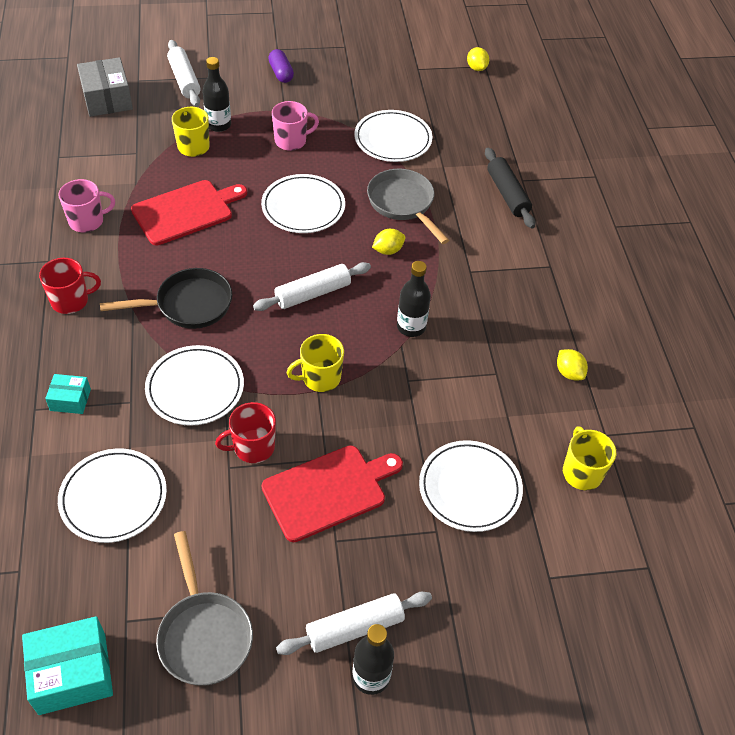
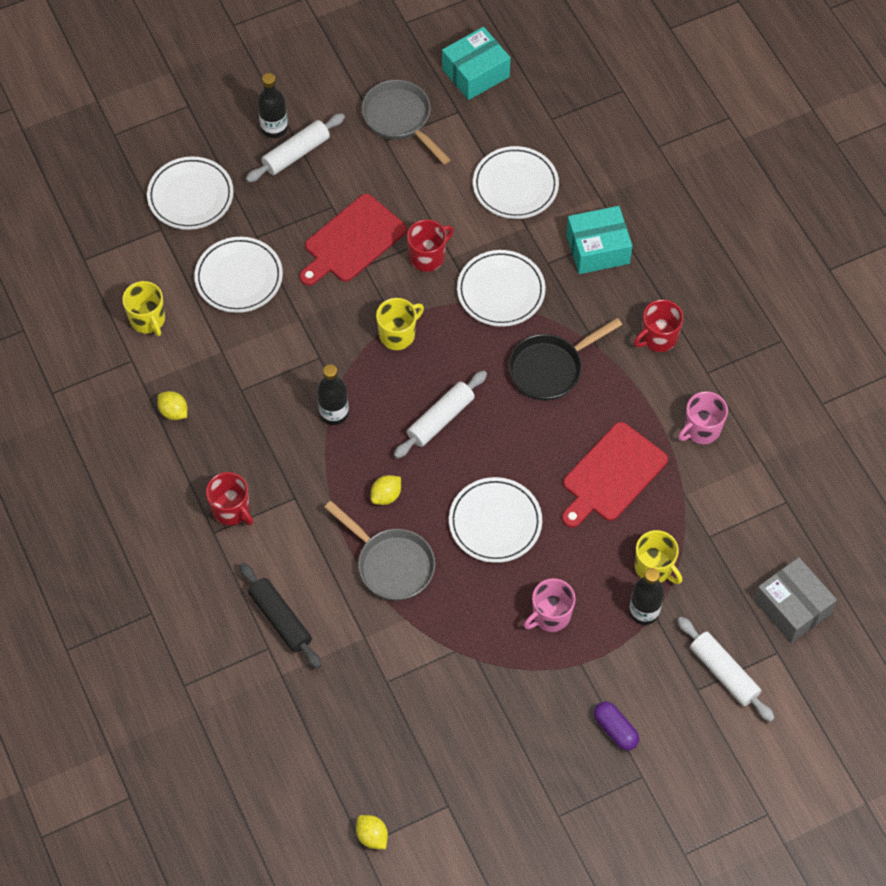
camera: 165 degrees right, 10 degrees up
turquoise box [45,374,91,414] -> turquoise box [566,206,632,274], size x1.80
white plate [354,110,432,162] -> white plate moved to [147,156,234,230]
none -> red mug [206,472,253,525]

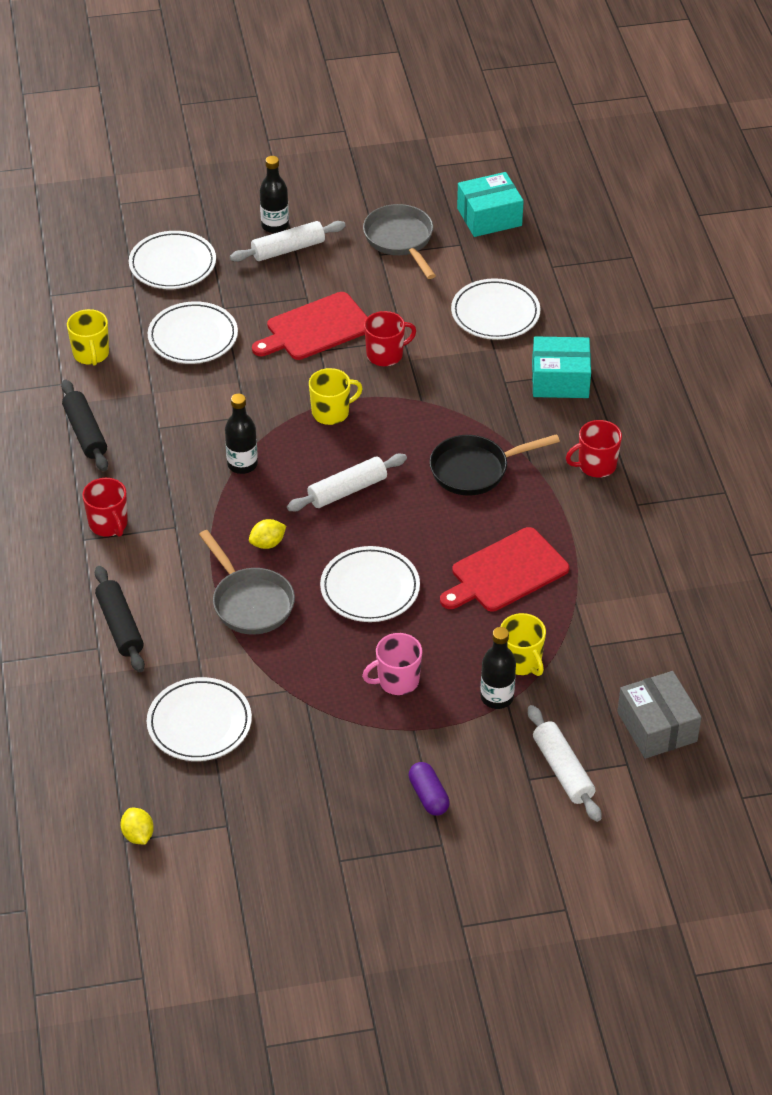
camera: 15 degrees right, 15 degrees down
yellow lemon [157,391,187,420] -> black rolling pin [61,380,108,471]
white plate [457,250,546,327] -> white plate moved to [147,677,252,761]
pink mug [678,391,728,444] -> none

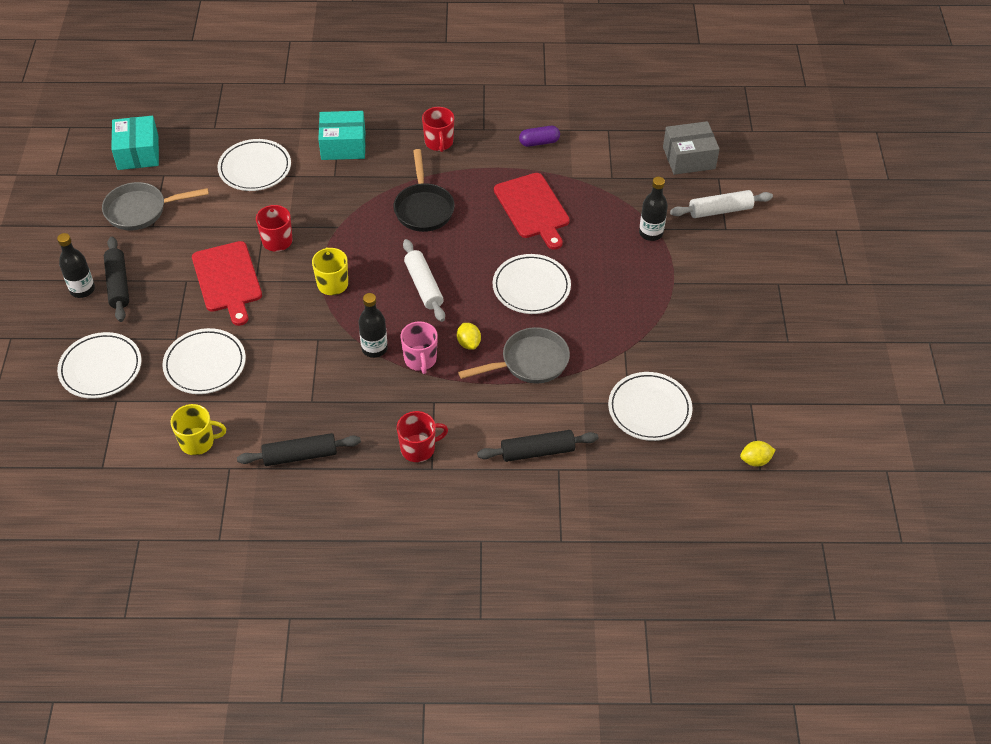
camera: 80 degrees left, 5 degrees up
white rolling pin [230,221,346,262] -> black rolling pin [104,237,129,322]
pink mug [362,633,422,695] -> pink mug moved to [400,321,438,374]
purple capsule [409,762,450,816] -> purple capsule moved to [519,126,560,147]
yellow mug [500,613,546,676] -> none
turquoise box [532,336,591,398] -> turquoise box turned 75 degrees clockwise [318,111,365,160]

